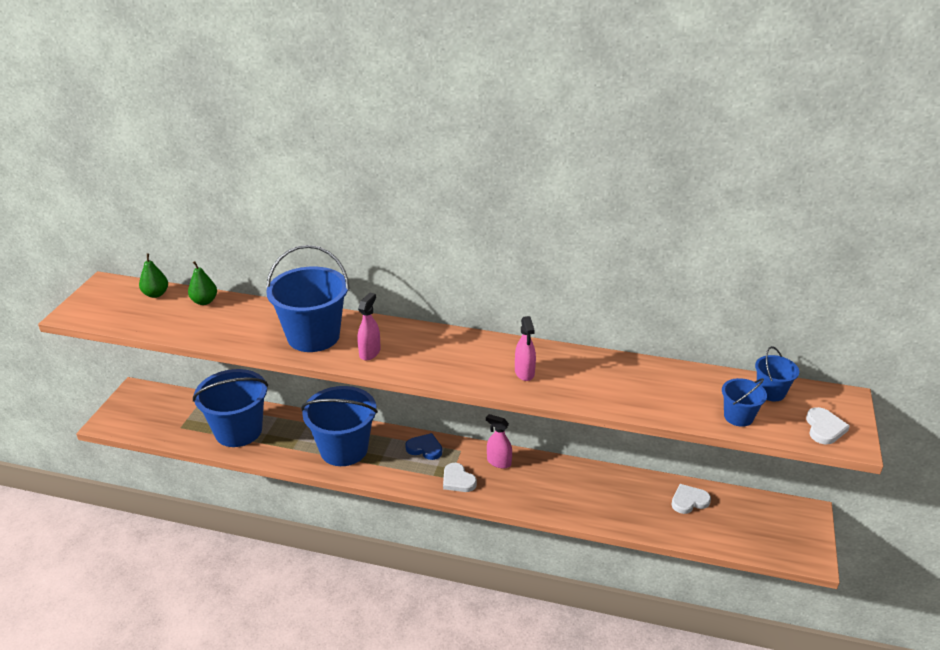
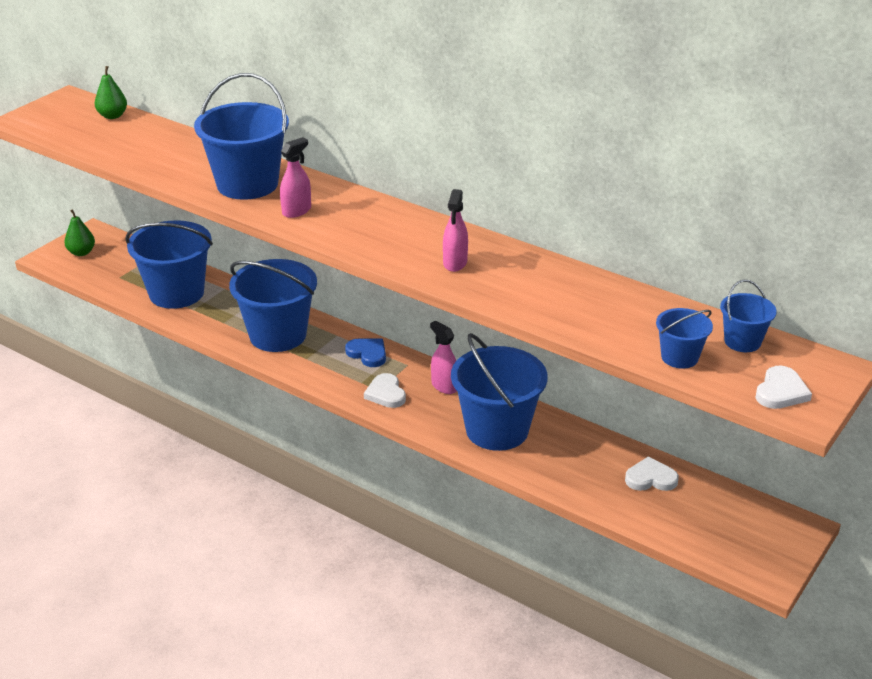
camera: 20 degrees right, 0 degrees up
green pear [188,261,217,305] -> green pear moved to [64,209,95,256]
none -> blue bucket [451,333,548,451]

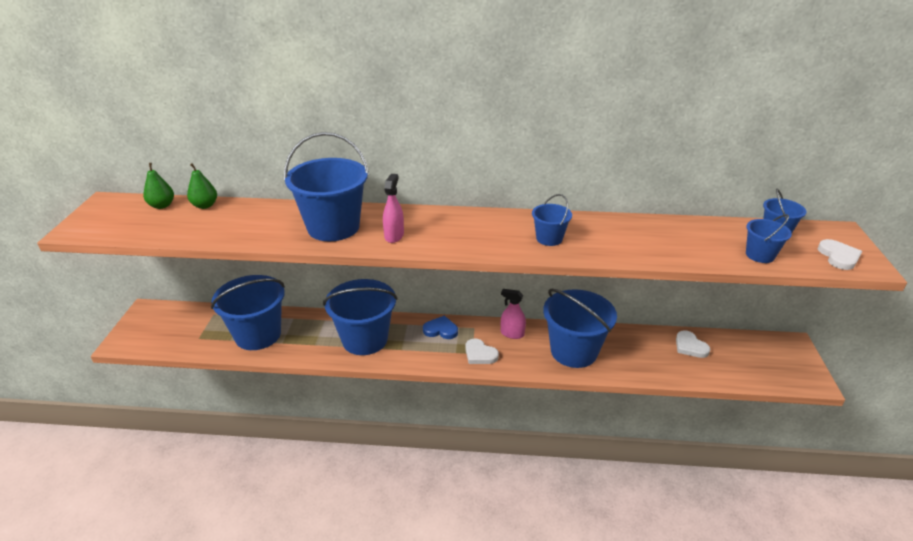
camera: 30 degrees left, 0 degrees up
green pear [64,209,95,256] -> green pear moved to [187,163,217,209]
pink spray bottle [443,189,468,272] -> blue bucket [532,194,572,246]
white heart [625,456,679,491] -> white heart turned 90 degrees counterclockwise [676,330,711,358]

